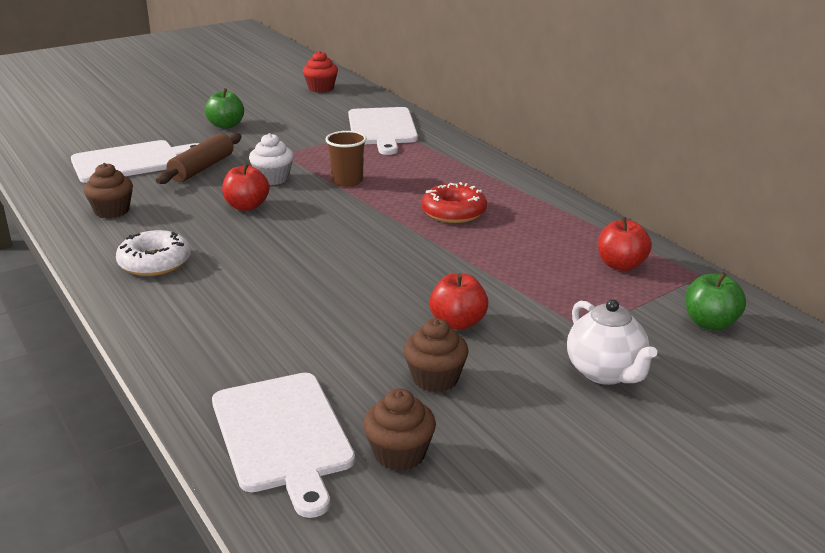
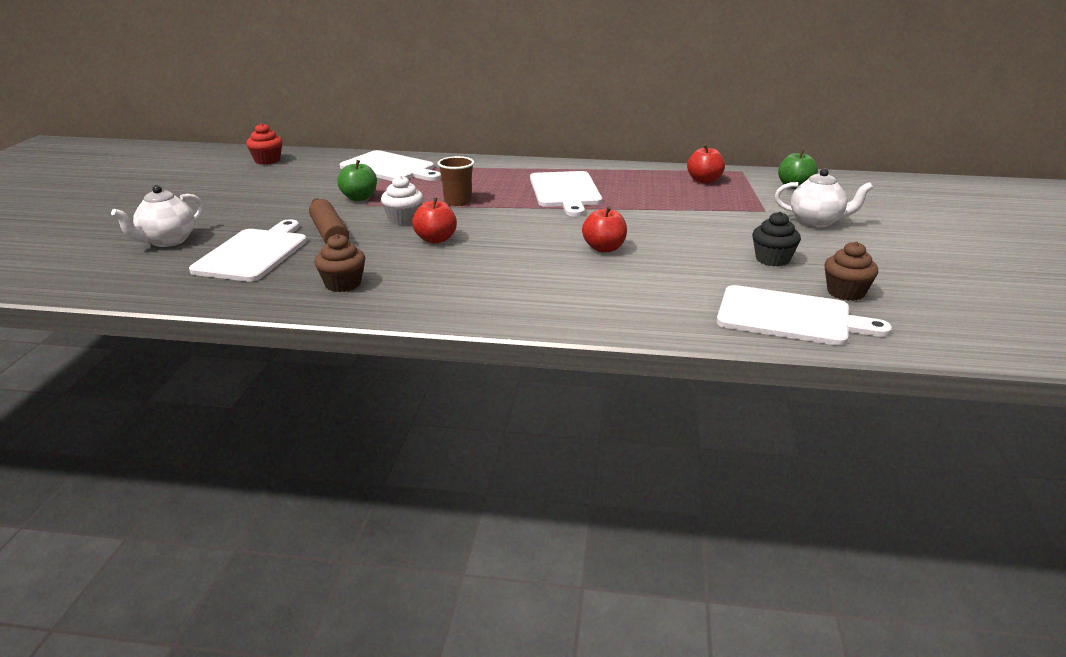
camera: 50 degrees left, 0 degrees up
white donut [116,230,191,276] -> none
green apple [205,88,244,129] -> green apple moved to [337,160,377,201]
brown cupcake [404,318,469,392] -> black cupcake [752,212,801,267]
red donut [422,182,487,223] -> white cutting board [530,171,602,217]
red apple [429,273,488,330] -> red apple moved to [582,206,627,253]
none -> white teapot [111,185,203,247]

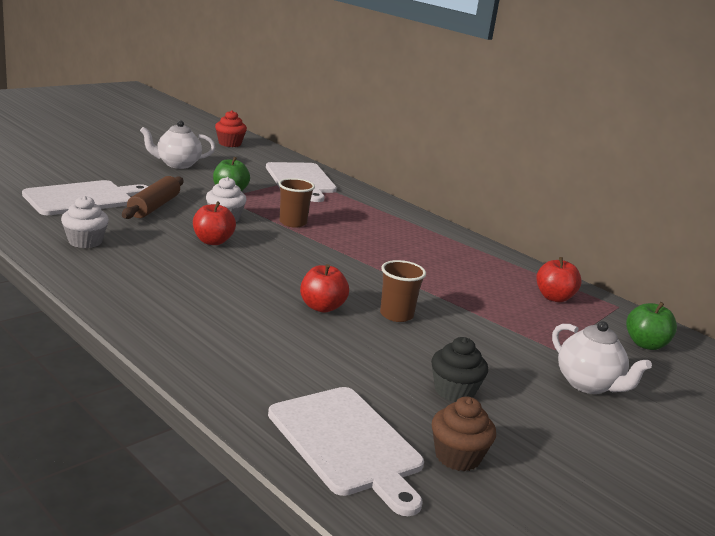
camera: 35 degrees right, 5 degrees down
white teapot [111,185,203,247] -> white teapot moved to [140,120,215,169]
brown cupcake [314,234,365,292] -> white cupcake [61,196,109,248]
white cutting board [530,171,602,217] -> none
none -> brown cup [380,260,426,322]

